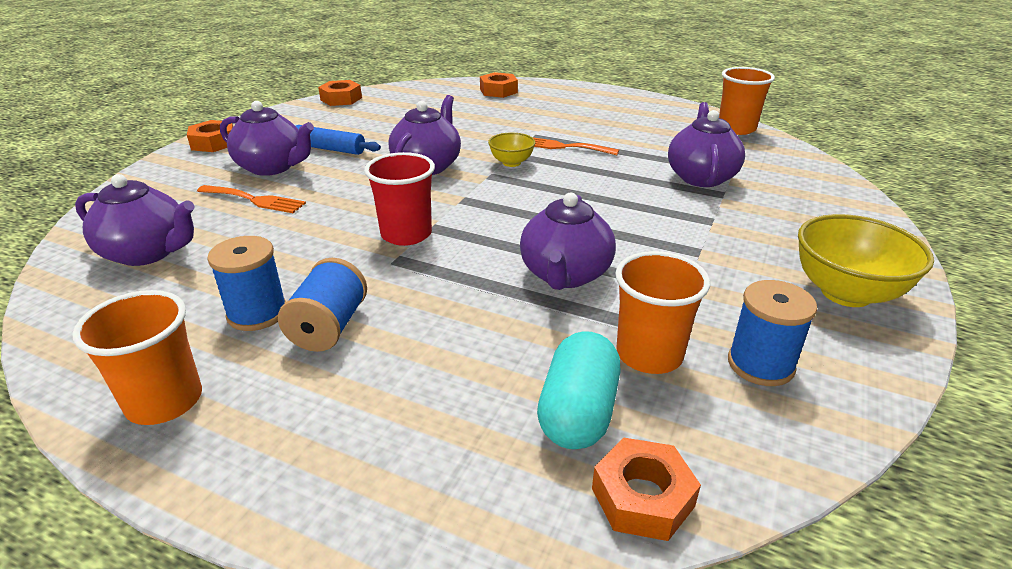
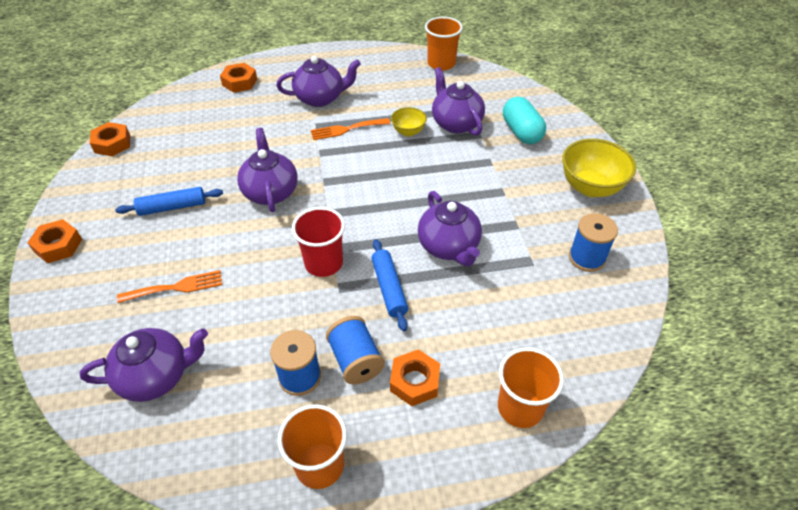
camera: 35 degrees left, 15 degrees up
purple teapot [220,101,314,176] -> purple teapot moved to [276,56,361,107]
yellow bowl [488,132,535,167] -> yellow bowl moved to [391,107,427,136]
turquoise capsule [537,331,621,449] -> turquoise capsule moved to [503,97,546,144]
orange nut [592,437,701,541] -> orange nut moved to [390,349,440,406]
orange cup [615,251,710,374] -> orange cup moved to [498,347,564,428]
none -> blue rolling pin [371,239,408,331]

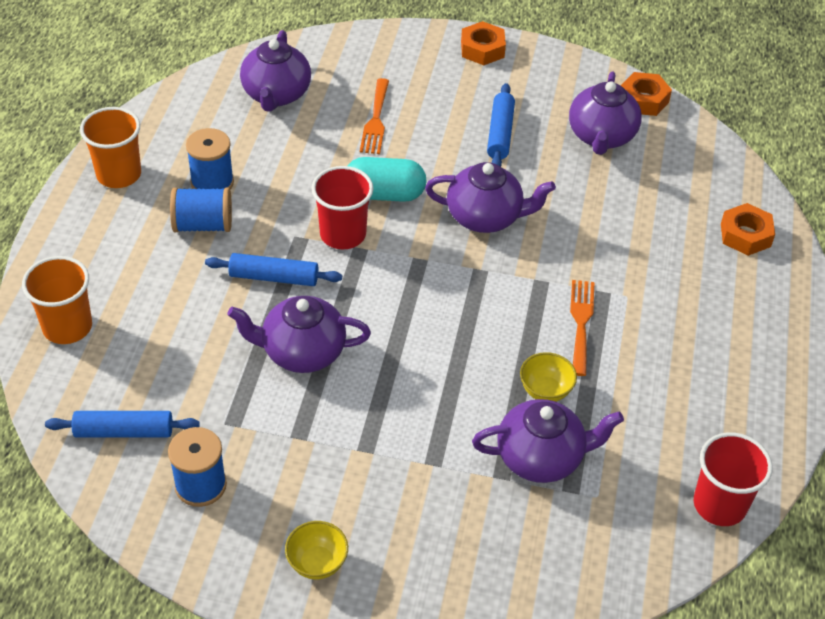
camera: 110 degrees right, 0 degrees up
purple teapot [276,56,361,107] -> purple teapot moved to [569,72,642,155]
orange nut [390,349,440,406] -> none
orange cup [425,17,463,71] -> red cup [694,432,773,526]
turquoise capsule [503,97,546,144] -> turquoise capsule moved to [348,157,427,202]
yellow bowl [562,139,636,197] -> yellow bowl [285,521,348,580], size x0.55
none -> blue rolling pin [45,411,200,437]

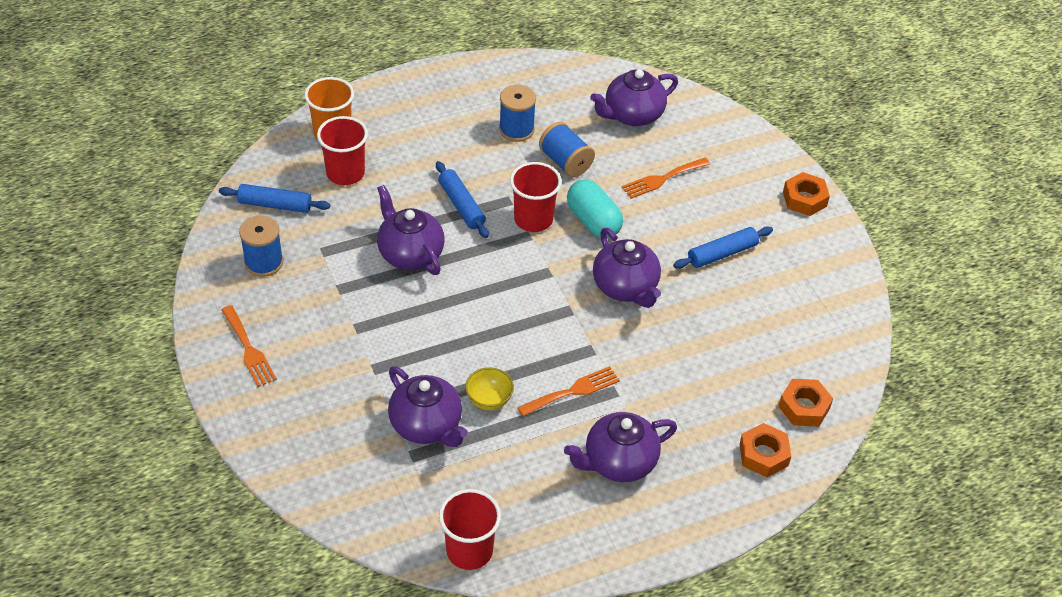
camera: 55 degrees right, 0 degrees up
blue rolling pin [45,411,200,437] -> blue rolling pin turned 45 degrees counterclockwise [219,184,330,213]
orange cup [80,107,141,188] -> none
blue spool [170,188,232,232] -> blue spool moved to [539,122,595,177]
yellow bowl [285,521,348,580] -> orange fork [222,305,277,387]
purple teapot [569,72,642,155] -> purple teapot moved to [564,412,677,482]
orange nut [621,72,672,116] -> orange nut moved to [778,379,833,426]
none -> red cup [317,116,368,185]

